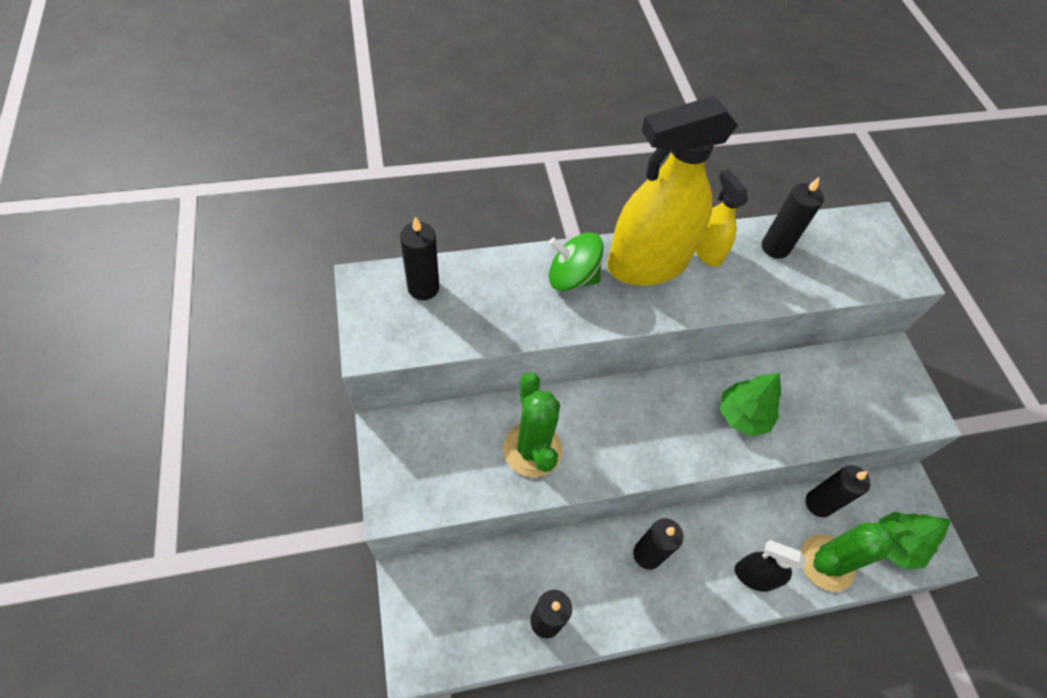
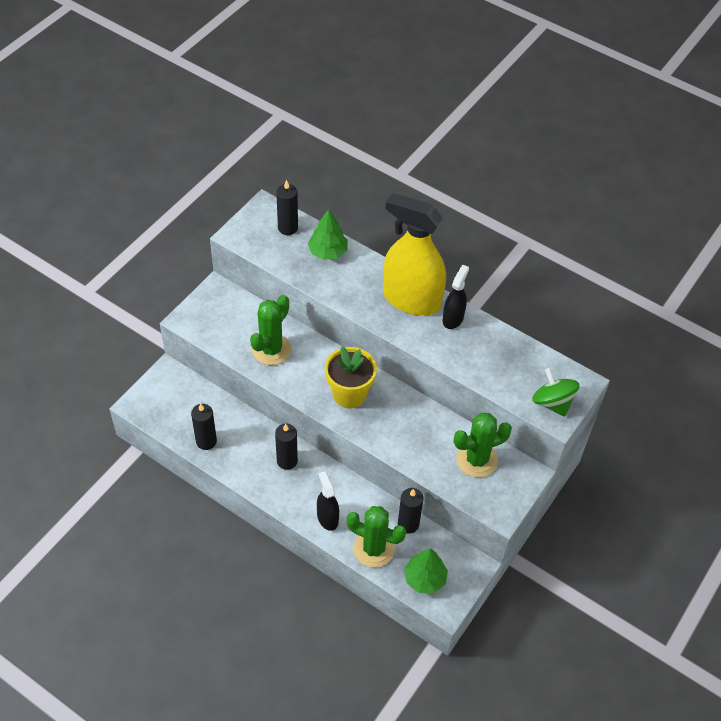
camera: 50 degrees right, 5 degrees down
green spinning top [549,232,604,291] -> green spinning top moved to [532,368,579,417]
yellow spray bottle [695,170,748,267] -> black spray bottle [443,264,469,329]
green tree [720,373,781,437] -> green tree moved to [308,209,348,260]
black candle [762,177,824,259] -> none
none -> yellow flower pot [325,347,377,408]
none -> green cactus [454,413,512,478]

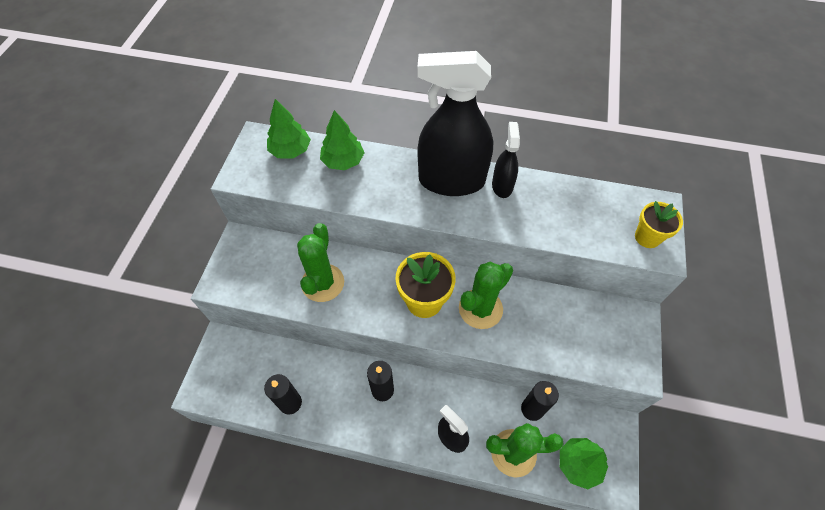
camera: 20 degrees left, 5 degrees up
black candle [276,180,298,235] -> green tree [267,99,311,158]
yellow spray bottle [383,193,446,316] -> black spray bottle [417,51,494,196]
green cactus [454,413,512,478] -> green cactus moved to [459,262,513,329]
green spinning top [532,368,579,417] -> yellow flower pot [635,201,683,248]

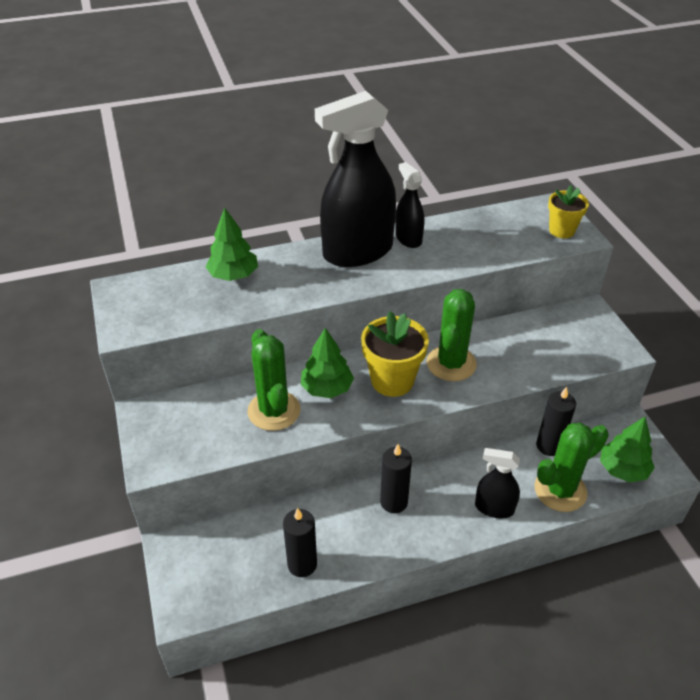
camera: 30 degrees left, 15 degrees down
green tree [267,99,311,158] -> green tree moved to [301,328,354,398]

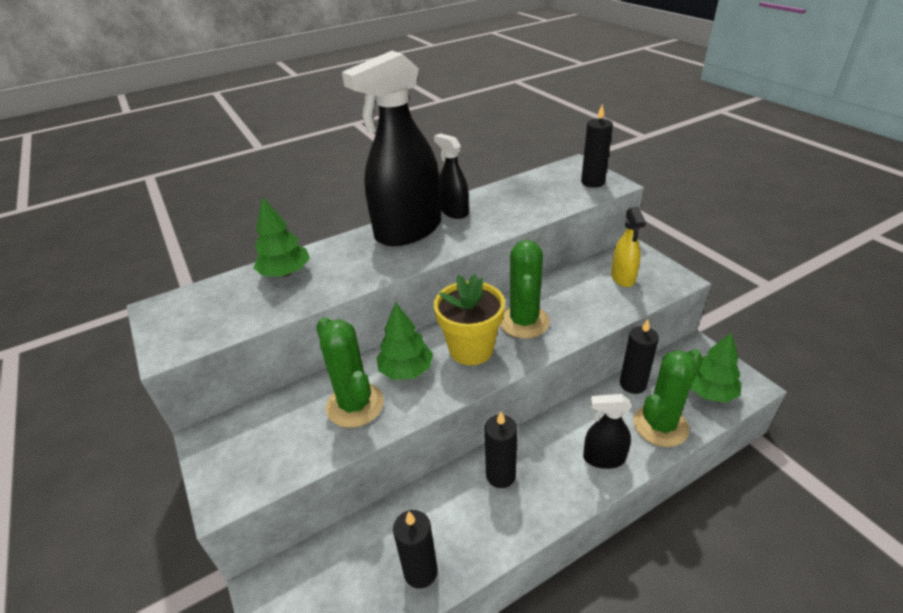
camera: 10 degrees left, 5 degrees down
yellow flower pot [548,185,589,238] -> black candle [581,104,613,188]
none -> yellow spray bottle [611,207,646,287]

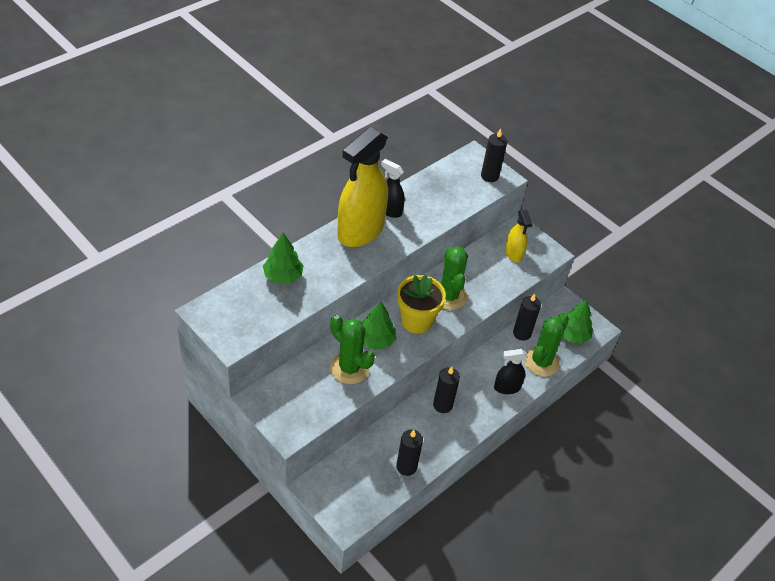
camera: 20 degrees left, 10 degrees up
black spray bottle [342,51,441,246] -> yellow spray bottle [337,127,388,247]

